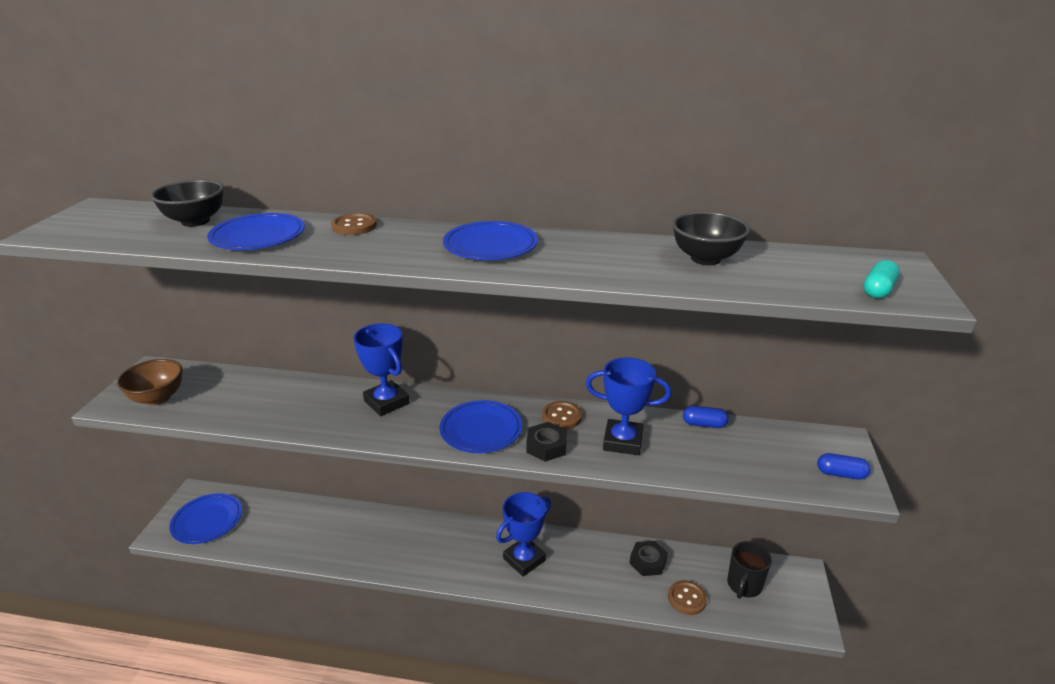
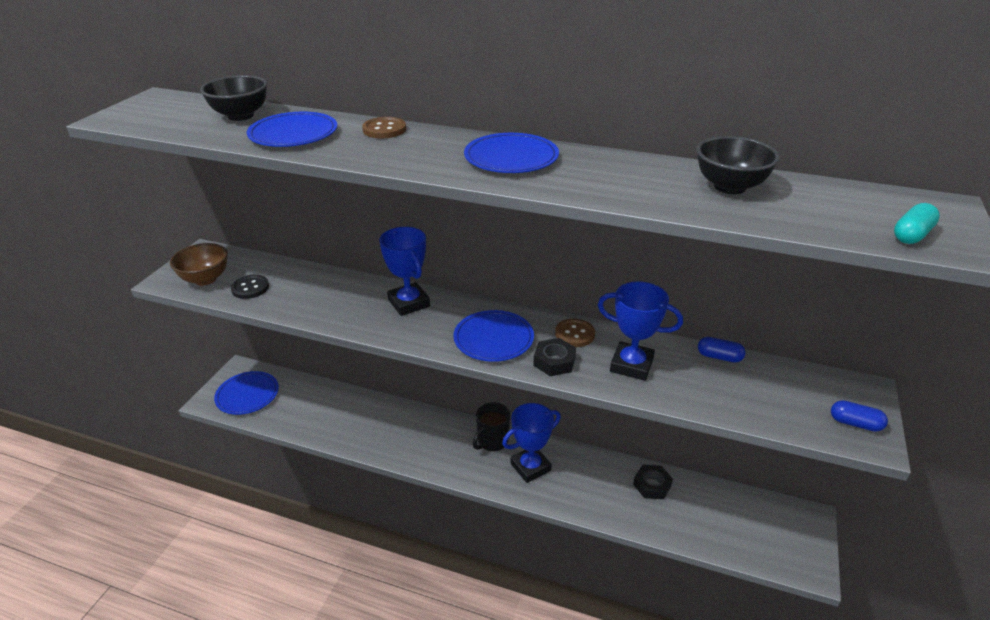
camera: 10 degrees right, 5 degrees up
brown button [668,580,707,615] -> none
black mug [727,541,772,599] -> black mug moved to [472,402,510,451]
none -> black button [231,275,269,299]

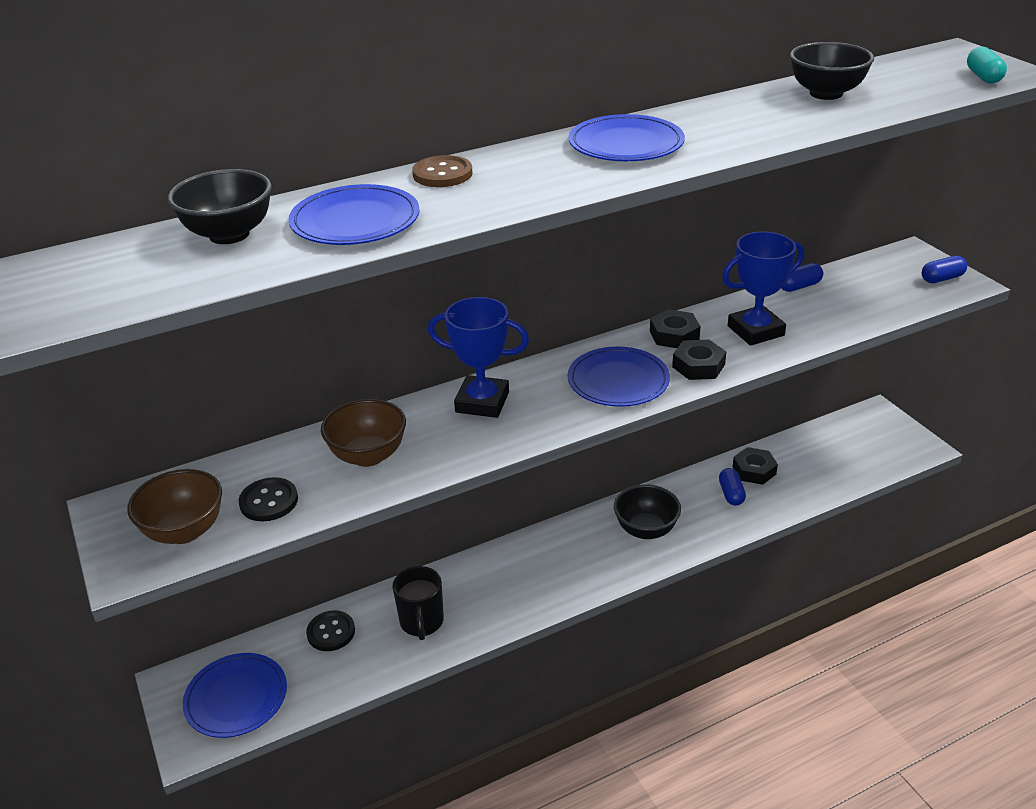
camera: 45 degrees left, 0 degrees up
black mug [472,402,510,451] -> black mug moved to [392,566,444,640]
blue trophy [502,403,561,483] -> black bowl [614,484,681,539]
brown button [555,319,595,347] -> black nut [650,309,701,348]
none -> black button [306,610,355,651]
none -> brown bowl [321,399,406,467]
none -> blue capsule [719,468,746,506]

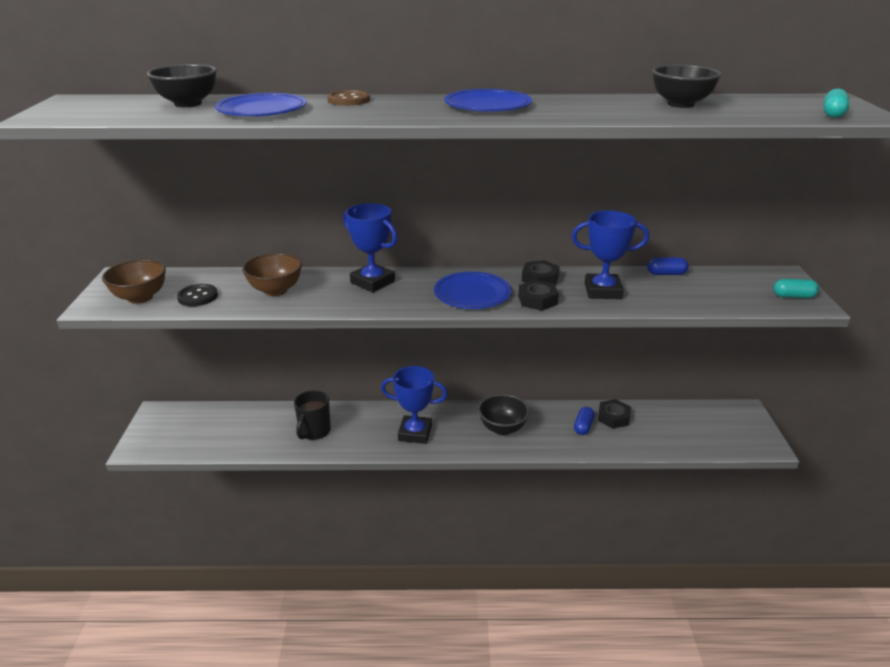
camera: 25 degrees right, 5 degrees down
blue plate [183,653,287,738] -> none
black button [306,610,355,651] -> none
blue capsule [922,256,967,283] -> turquoise capsule [773,279,819,298]
none -> blue trophy [381,366,448,444]

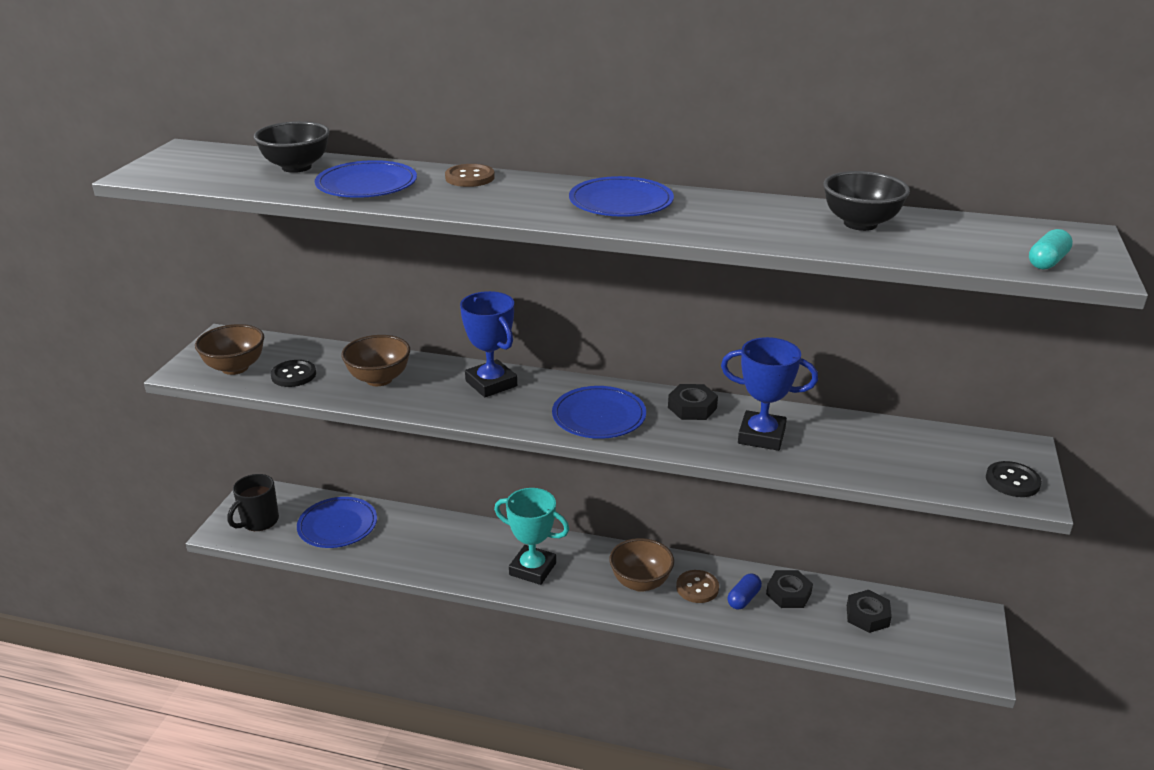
camera: 15 degrees right, 0 degrees up
black mug [294,390,331,440] -> black mug moved to [227,474,279,531]
blue trophy [381,366,448,444] -> turquoise trophy [494,488,569,585]
black bowl [478,394,530,435] -> brown bowl [609,538,674,592]
black nut [518,280,559,311] -> black nut moved to [847,590,892,633]
blue capsule [647,257,689,275] -> none
turquoise capsule [773,279,819,298] -> black button [986,461,1042,497]
none -> blue plate [297,497,377,548]
none -> brown button [676,570,719,603]

